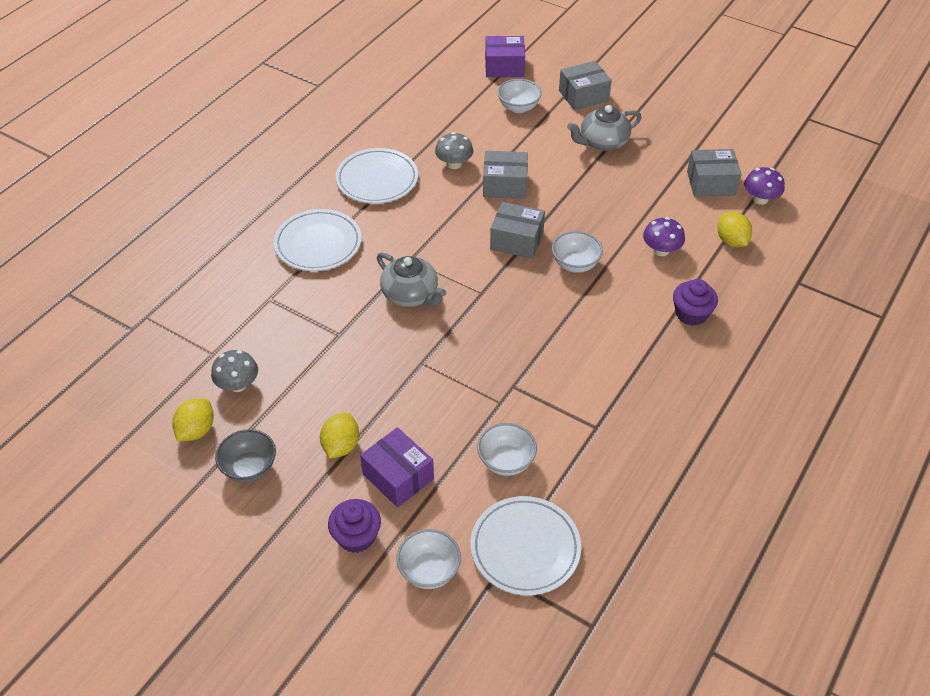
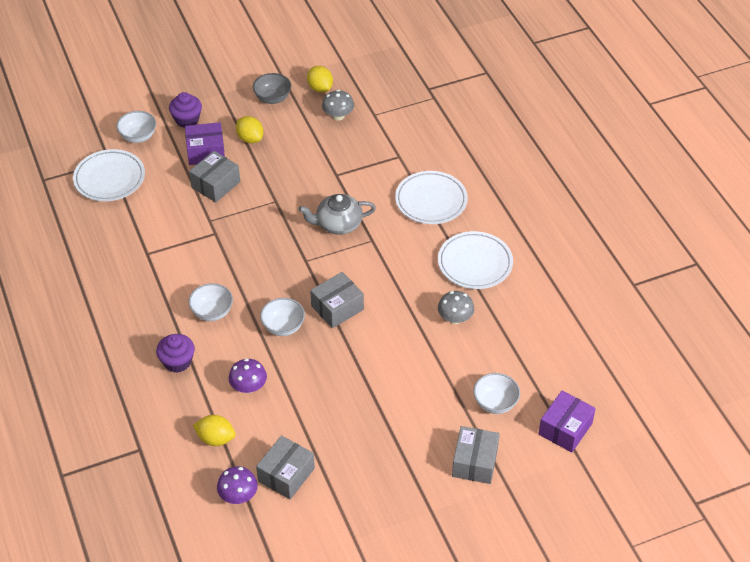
camera: 125 degrees right, 0 degrees up
white bowl [477,423,537,476] -> white bowl moved to [189,283,233,321]
grey box [483,151,528,199] -> grey box moved to [189,151,240,202]
grey teapot [567,105,642,151] -> none

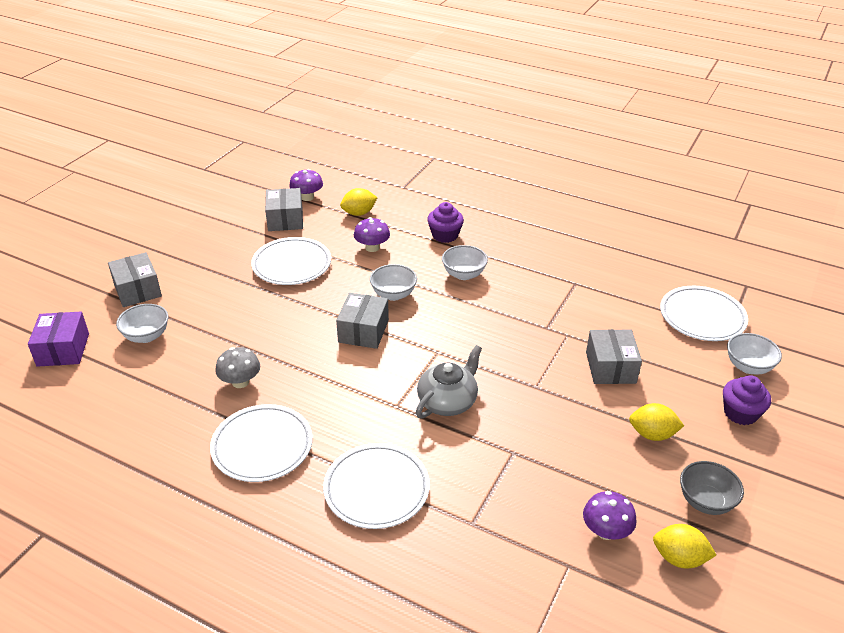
camera: 140 degrees right, 10 degrees down
purple box [185,122,225,165] -> none
grey mushroom [322,90,354,121] -> purple mushroom [583,491,636,540]
none -> white plate [251,237,331,285]

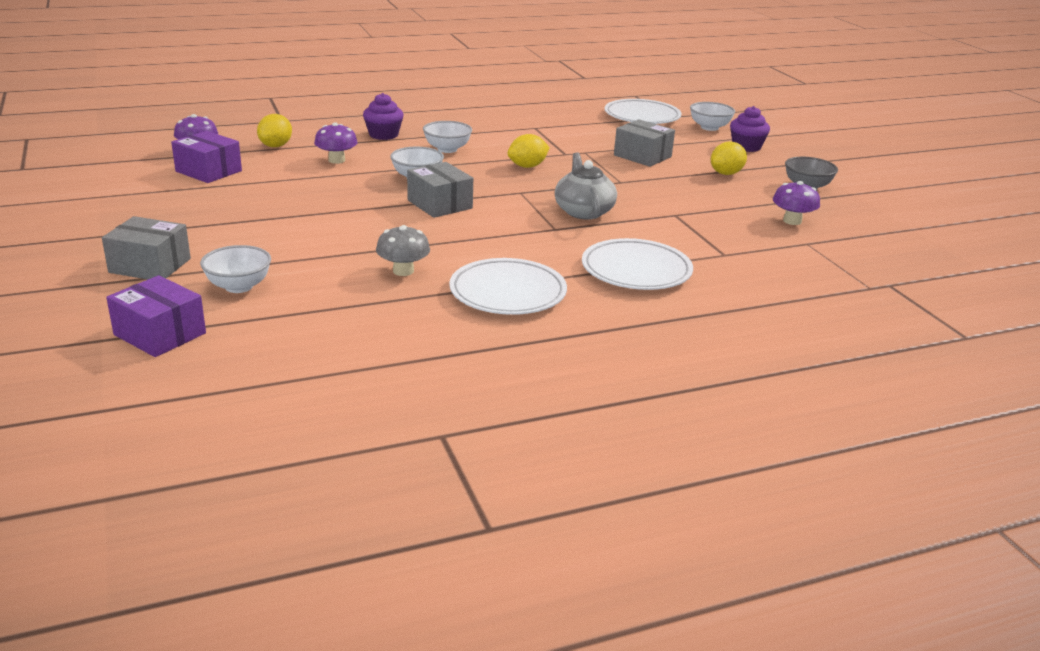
camera: 50 degrees left, 10 degrees down
white plate [251,237,331,285] -> none
grey box [265,188,303,231] -> purple box [171,131,242,183]
yellow lemon [653,524,716,568] -> yellow lemon moved to [507,134,550,168]

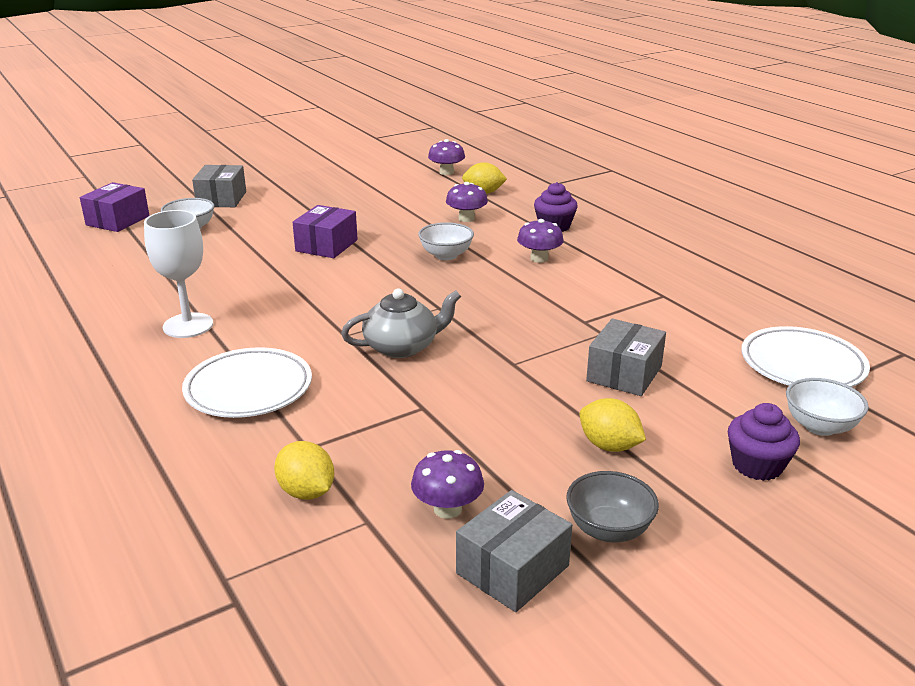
camera: 80 degrees right, 0 degrees up
purple box [171,131,242,183] -> purple box moved to [293,205,358,258]
grey mushroom [376,225,430,276] -> none
grey box [407,162,473,218] -> grey box moved to [456,490,572,612]
white bowl [423,121,472,153] -> purple mushroom [517,219,564,263]
white plate [449,258,567,315] -> white goblet [144,210,213,338]
yellow lemon [507,134,550,168] -> yellow lemon moved to [274,441,334,500]

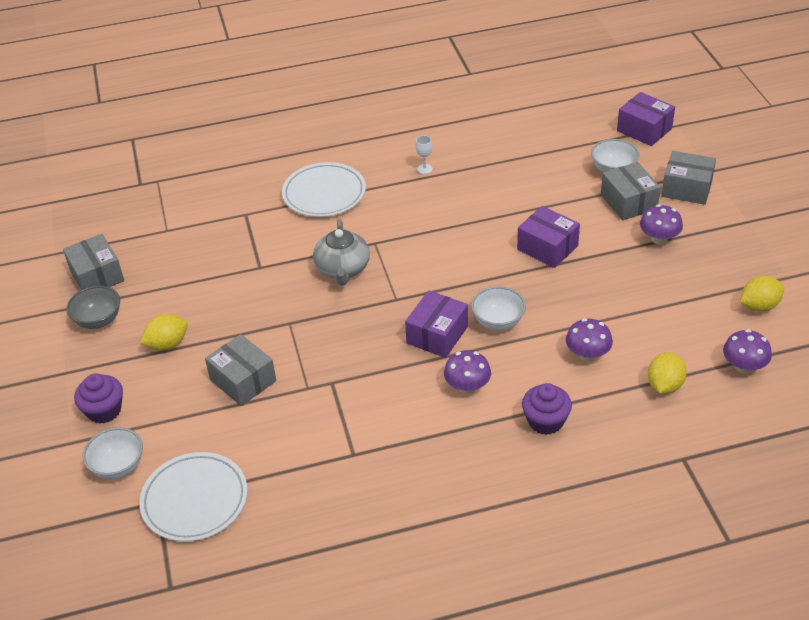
camera: 110 degrees right, 15 degrees up
white goblet [144,210,213,338] -> white goblet [415,135,433,174], size x0.43
yellow lemon [274,441,334,500] -> yellow lemon moved to [740,276,784,312]
purple mushroom [411,450,484,519] -> purple mushroom moved to [640,204,683,245]
none -> purple box [405,290,468,358]
none -> grey box [601,162,661,220]

